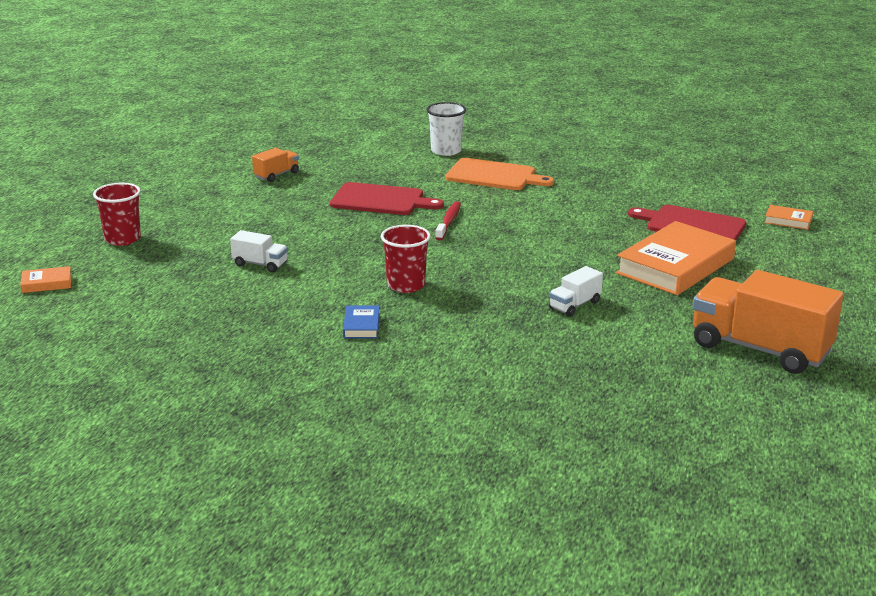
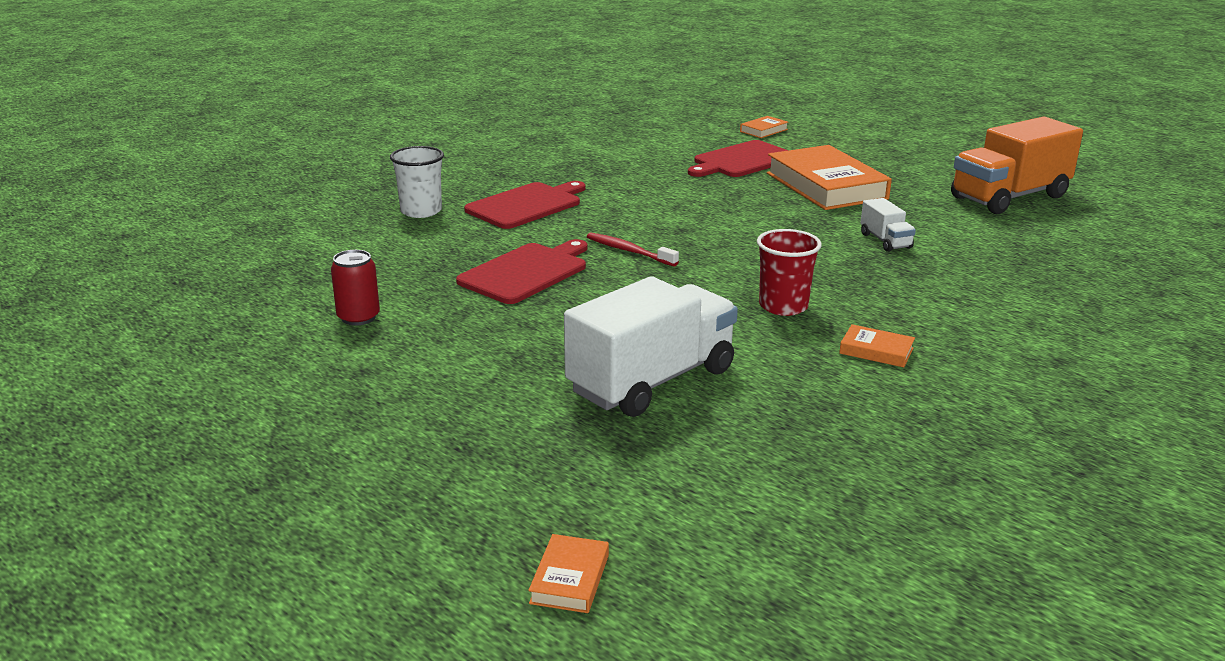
camera: 65 degrees left, 0 degrees up
red cup [93,183,141,246] -> none
white truck [230,230,288,272] -> white truck [564,276,738,417], size x2.20
orange truck [252,148,299,182] -> red can [331,250,380,326]
blue book [343,306,380,338] -> orange book [839,324,915,367]
orange cutting board [445,158,554,190] -> red cutting board [464,181,586,229]

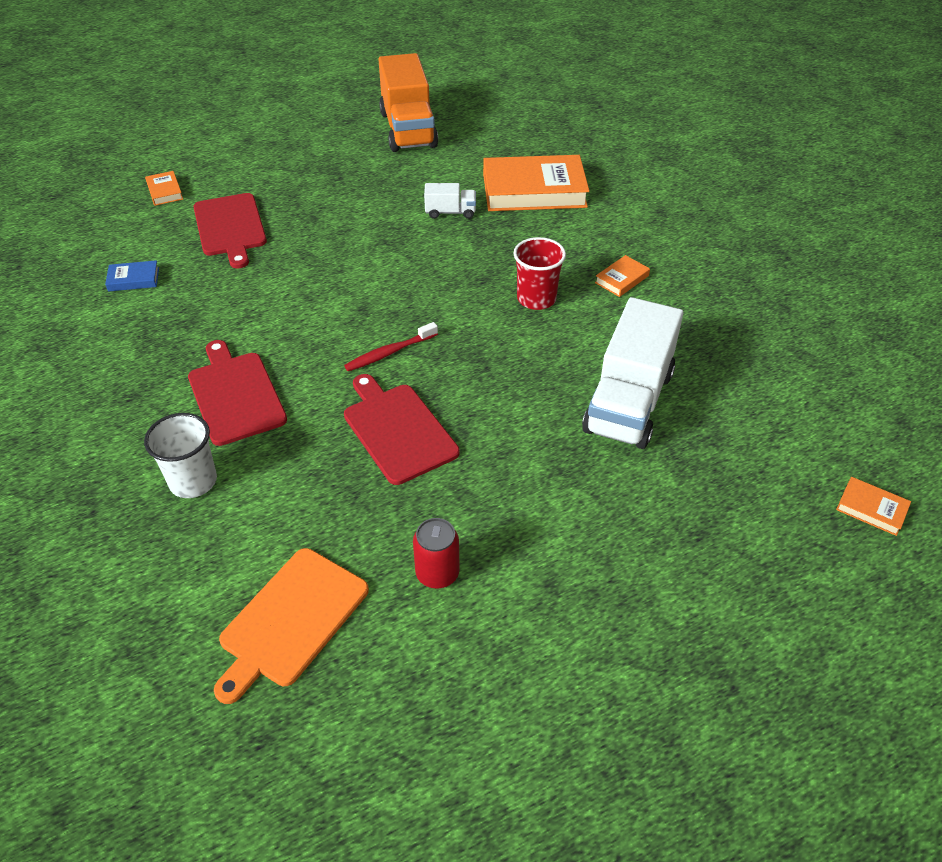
camera: 70 degrees left, 20 degrees up
white truck [564,276,738,417] -> white truck turned 135 degrees counterclockwise [582,297,684,449]
orange book [767,145,892,210] -> orange book moved to [483,155,589,211]
none -> blue book [105,260,159,292]
none -> orange cutting board [214,548,369,704]

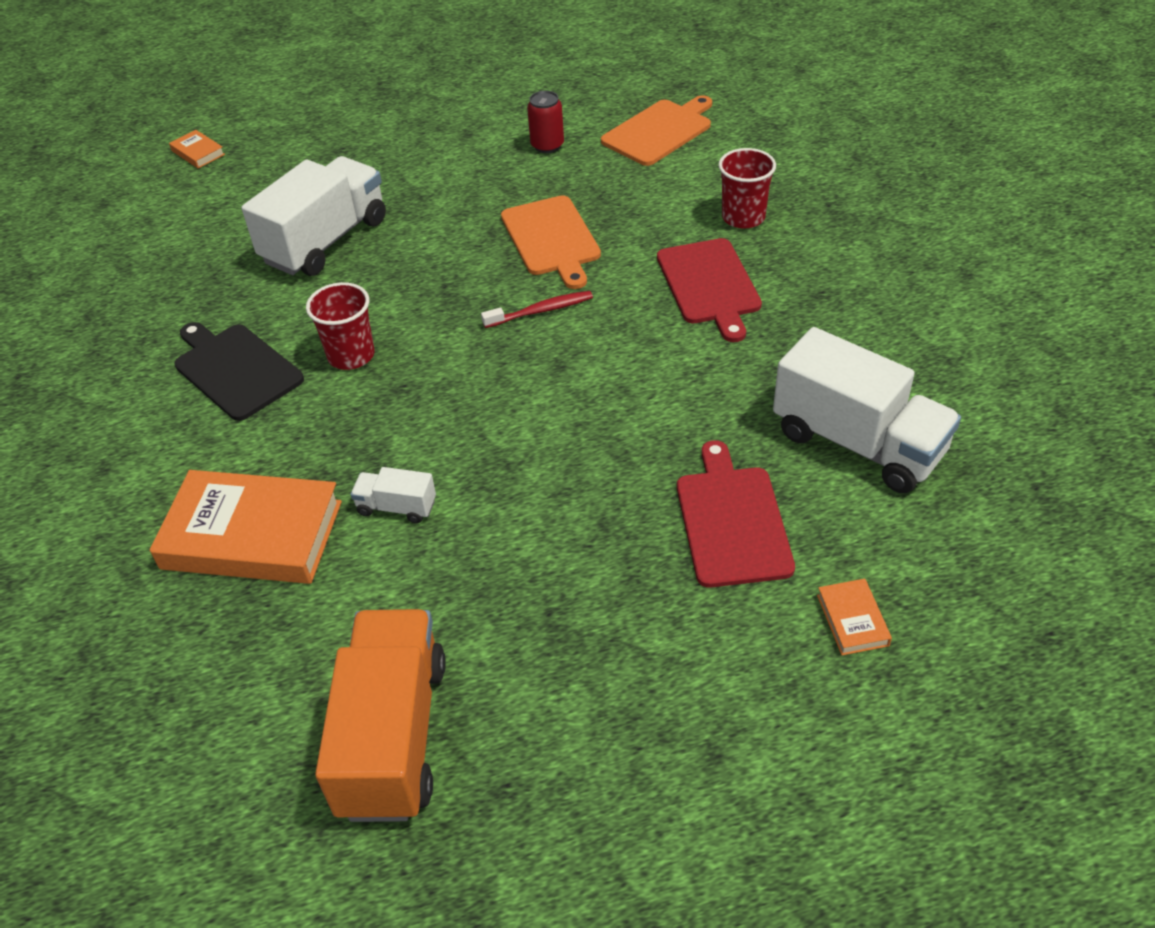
camera: 165 degrees left, 0 degrees up
blue book [105,260,159,292] -> white truck [773,327,961,493]
white cup [144,413,217,498] -> red cup [718,148,776,229]
red cutting board [344,374,460,485] -> orange cutting board [501,195,601,289]
orange book [595,255,650,297] -> black cutting board [174,322,304,421]

